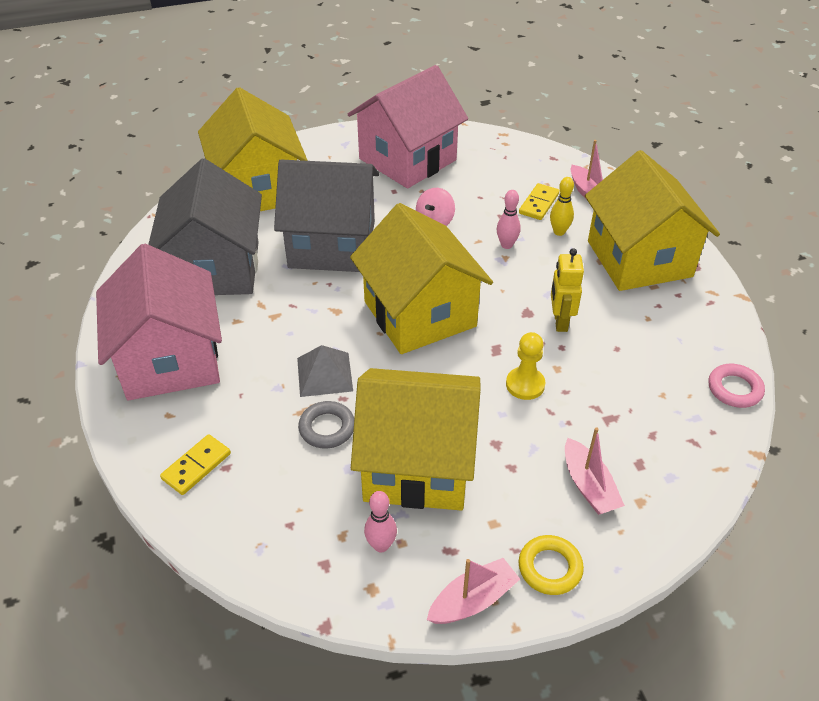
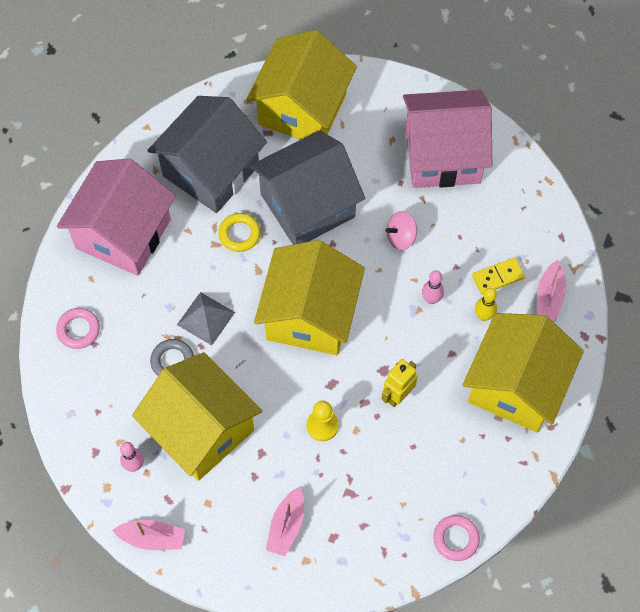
camera: 40 degrees right, 20 degrees up
yellow domino [160,434,231,495] -> pink ring [56,308,100,349]
grey house [274,160,379,272] -> grey house turned 75 degrees counterclockwise [250,130,365,245]
yellow ring [519,535,584,595] -> yellow ring moved to [218,213,261,252]

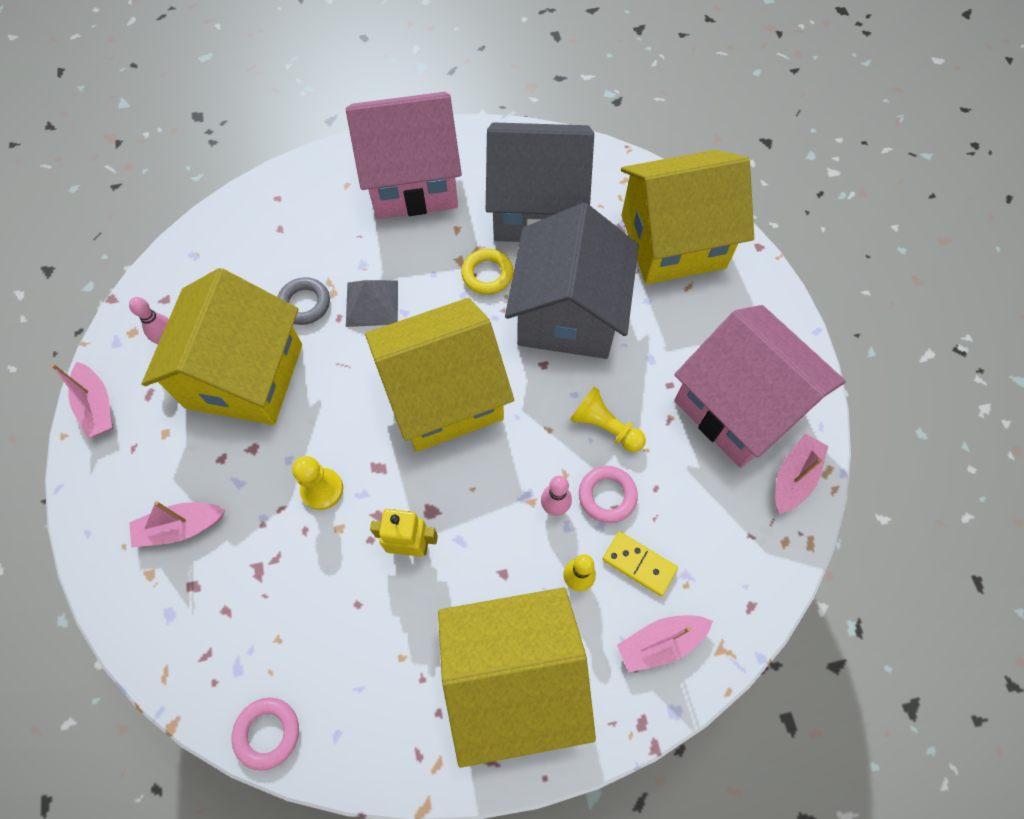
camera: 55 degrees right, 0 degrees up
pink ring [56,308,100,349] -> pink ring moved to [579,466,638,523]
grey house [250,130,365,245] -> grey house turned 75 degrees clockwise [505,203,639,359]
pink spinning top [385,211,418,250] -> yellow pawn [570,387,646,452]
none -> pink boat [775,434,828,514]

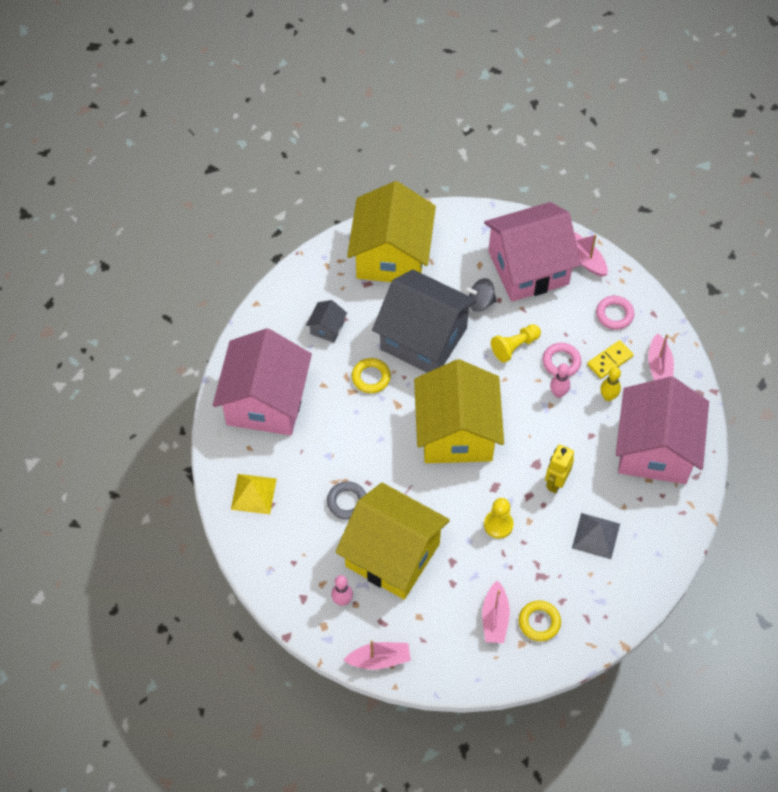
camera: 70 degrees left, 5 degrees down
pink ring [231,698,299,771] -> pink ring moved to [596,296,634,330]
grey pyramid [346,280,398,327] -> grey pyramid moved to [572,513,620,559]
yellow house [438,587,596,768] -> pink house [616,376,709,484]
grey house [486,122,594,242] -> grey house [306,300,347,343], size x0.40
none -> yellow pyramid [231,474,277,514]
none -> grey spinning top [465,278,497,312]
none -> yellow ring [519,600,561,641]

